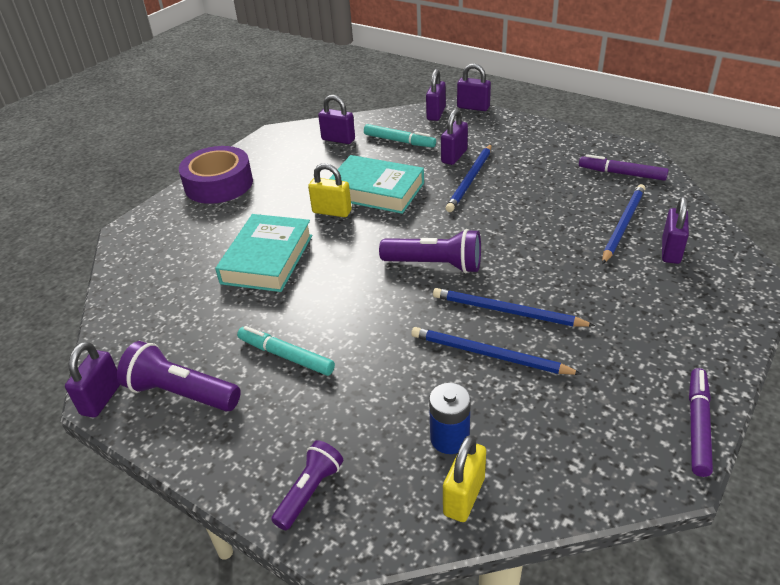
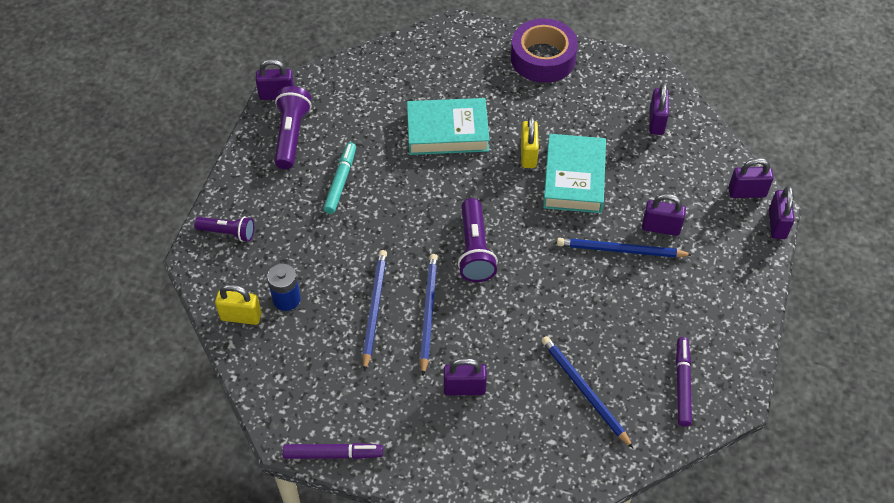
camera: 70 degrees right, 15 degrees up
turquoise marker [364,124,436,148] -> none
blue pencil [602,184,645,264] -> blue pencil turned 135 degrees counterclockwise [541,336,634,449]
purple padlock [662,197,689,264] -> purple padlock moved to [444,358,487,396]

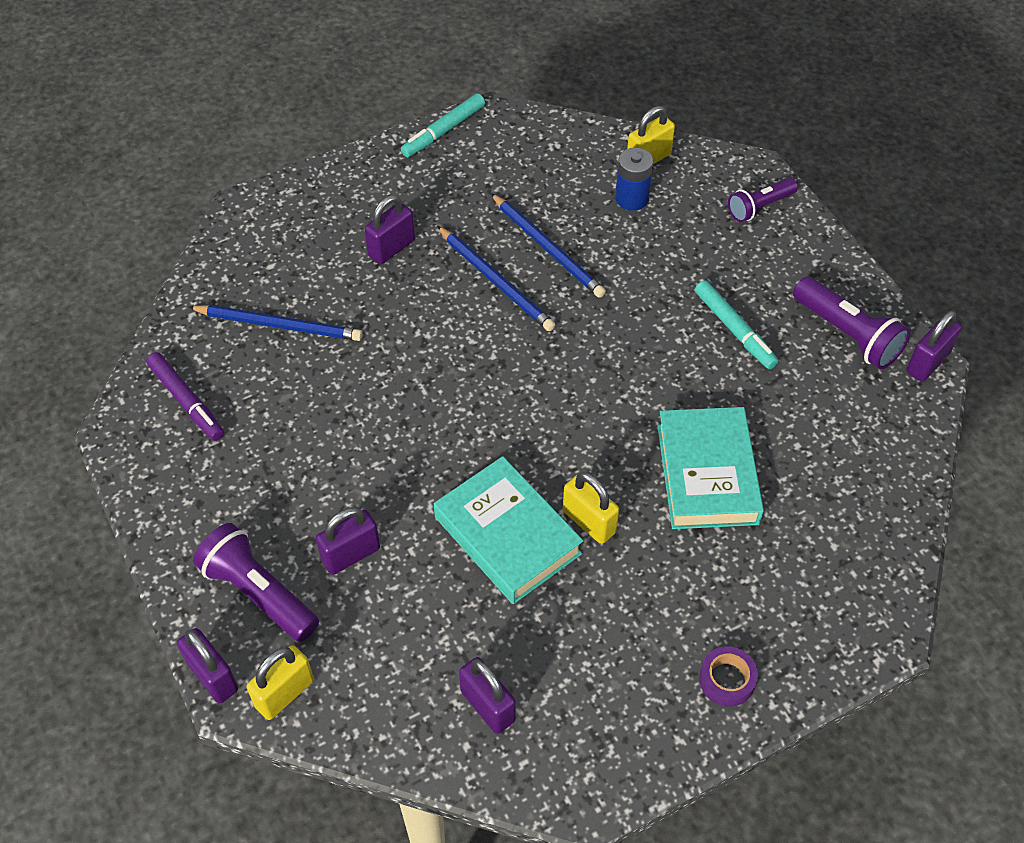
camera: 135 degrees right, 0 degrees up
purple marker [283,443,383,459] -> turquoise marker [401,93,485,157]
turquoise book [407,98,490,155] -> turquoise book turned 45 degrees counterclockwise [657,407,764,529]
purple flashlight [458,198,498,282] -> purple flashlight moved to [193,523,319,642]
purple tape [511,18,578,83] -> purple tape [699,646,758,707], size x0.48
blue pencil [557,238,693,258] -> none
purple padlock [728,158,774,198] -> yellow padlock [246,645,314,720]

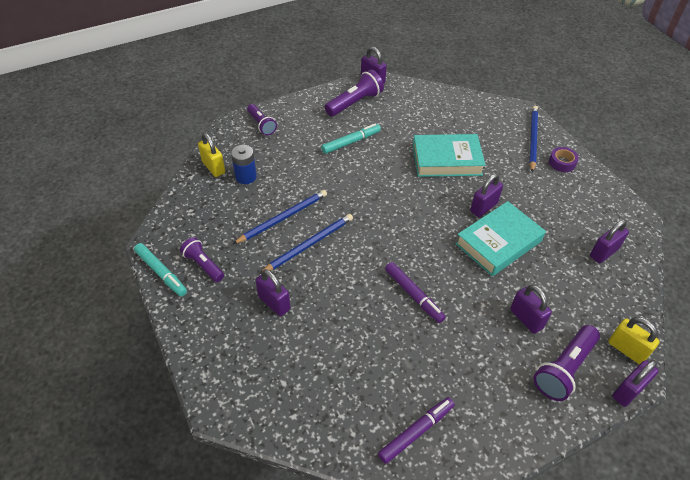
camera: 90 degrees left, 5 degrees down
blue pencil [188,305,363,341] -> blue pencil moved to [529,106,538,173]
yellow padlock [563,472,619,544] -> purple padlock [470,174,503,217]
none -> purple flashlight [180,237,224,282]
none -> purple marker [385,262,446,323]

